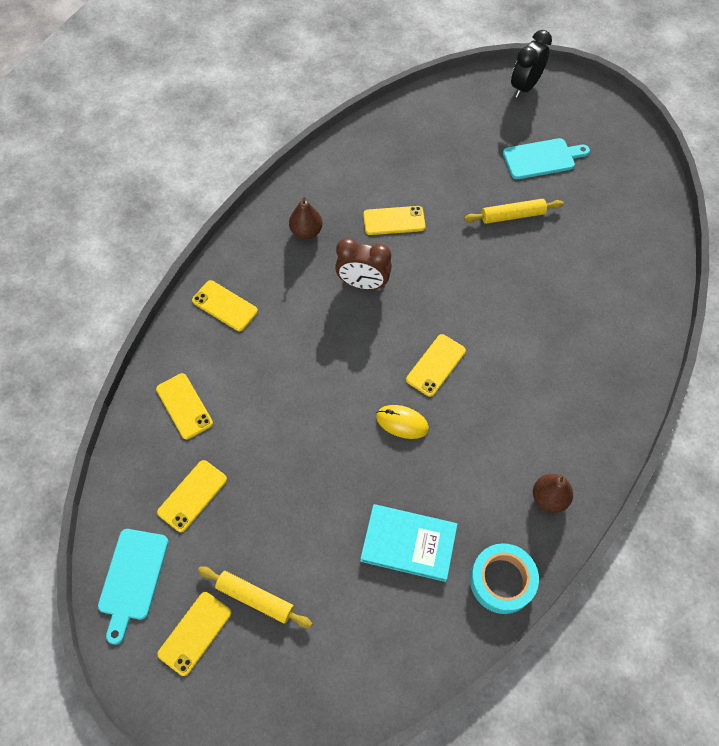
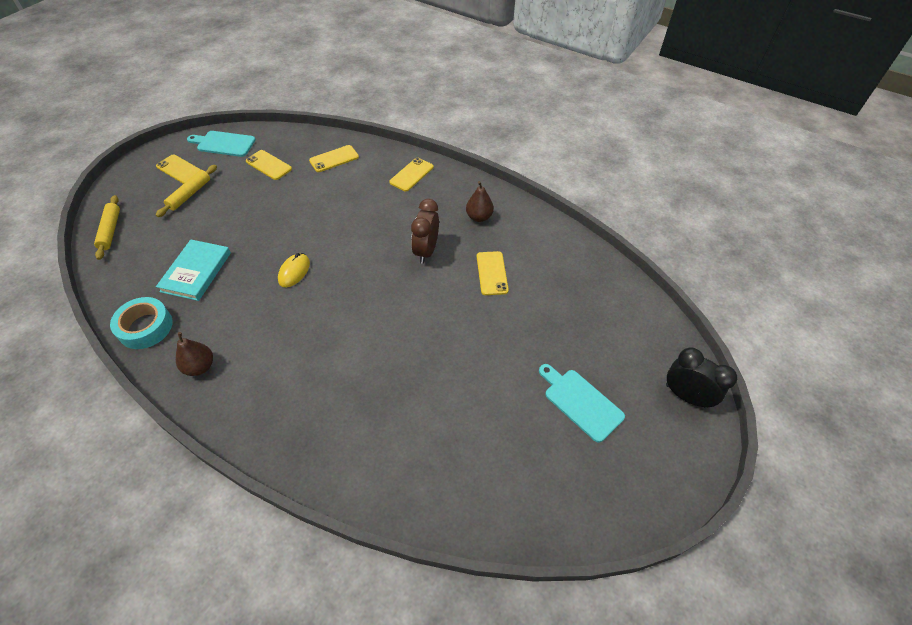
camera: 90 degrees right, 10 degrees down
yellow phone [406,334,466,397] -> none
yellow rolling pin [464,199,564,224] -> yellow rolling pin moved to [94,195,120,260]
turquoise cutting board [503,138,590,179] -> turquoise cutting board turned 150 degrees clockwise [539,364,625,443]

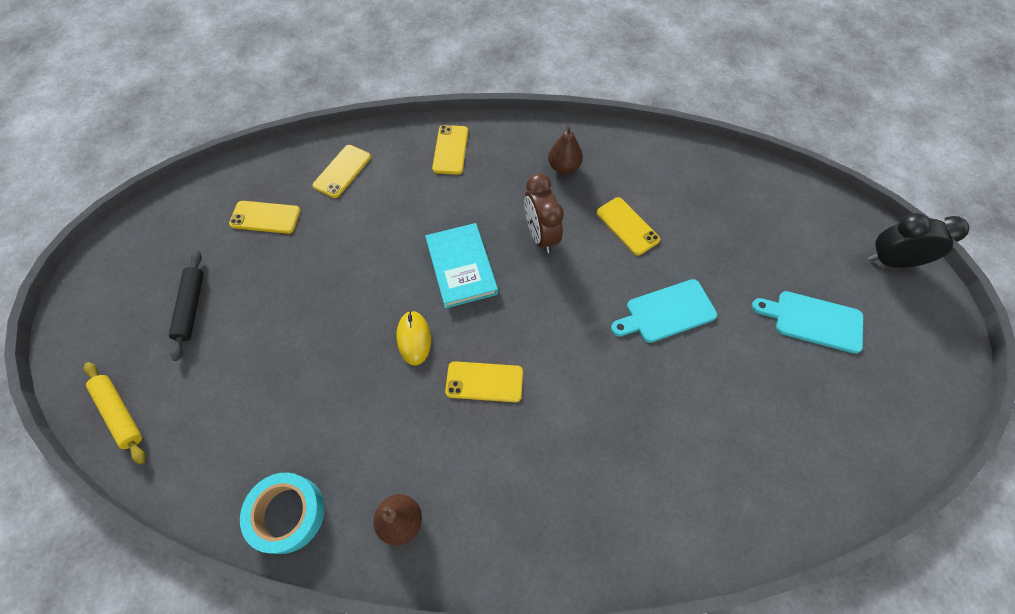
camera: 30 degrees left, 10 degrees up
yellow phone [156,155,201,184] -> yellow phone moved to [445,361,523,402]
yellow rolling pin [156,165,217,217] -> black rolling pin [169,251,204,361]
turquoise book [156,239,231,301] -> turquoise book moved to [425,223,498,309]
turquoise cutting board [187,131,256,157] -> turquoise cutting board moved to [611,279,717,343]

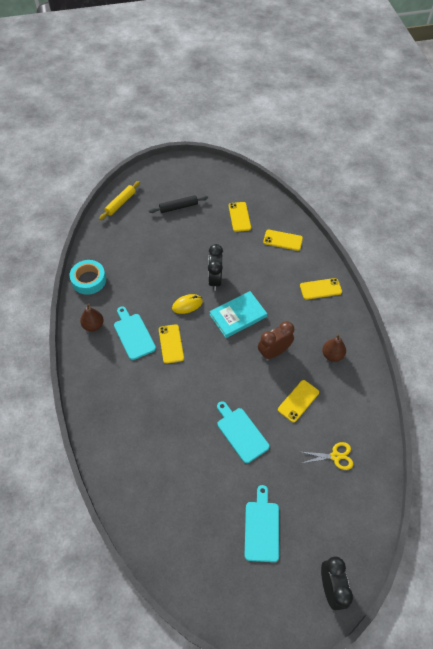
camera: 75 degrees right, 5 degrees down
none -> turquoise cutting board [114,306,156,360]
none -> black clock [208,244,223,291]
none -> yellow scissors [302,442,354,470]

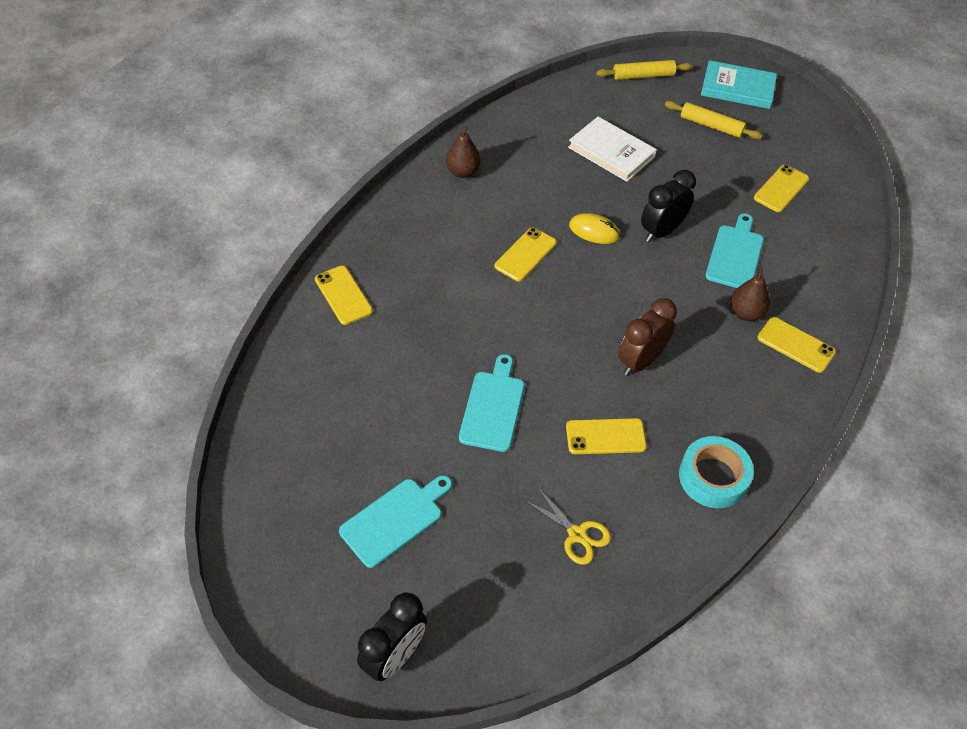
camera: 45 degrees right, 5 degrees down
turquoise tape [70,260,106,295] -> turquoise tape moved to [679,436,754,508]
turquoise cutting board [114,306,156,360] -> turquoise cutting board moved to [705,214,764,288]
black rolling pin [148,195,208,213] -> yellow rolling pin [665,101,763,139]
turquoise book [209,291,267,338] -> turquoise book moved to [701,60,777,109]
brown clock [258,321,294,360] -> brown clock turned 60 degrees counterclockwise [618,298,677,376]
yellow phone [263,230,303,251] -> yellow phone moved to [315,266,373,325]
brown pear [322,334,346,362] -> brown pear moved to [730,267,770,321]
none -> white book [568,117,657,182]

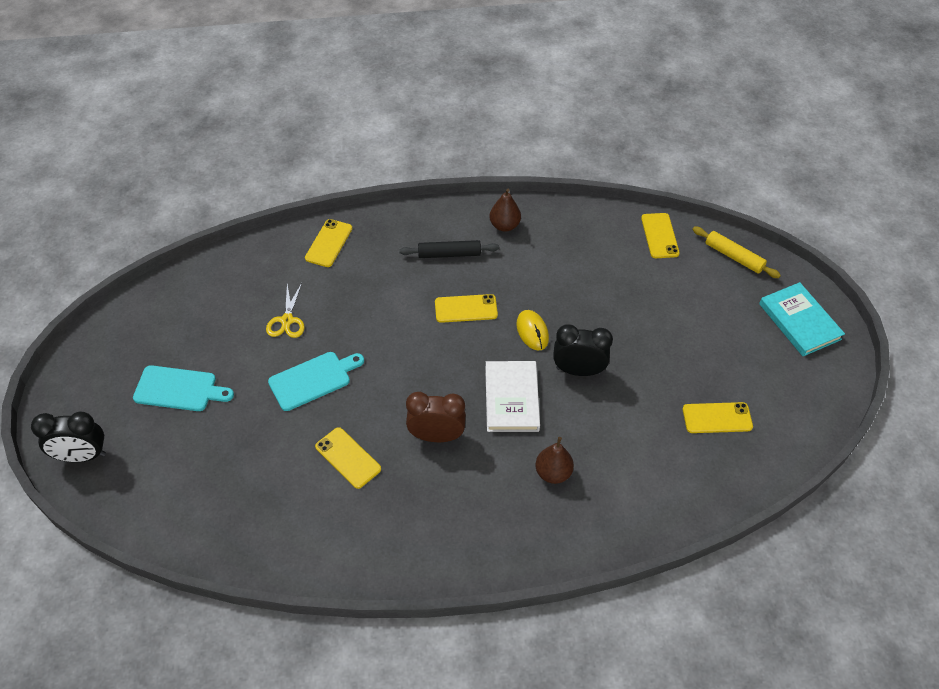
camera: 50 degrees right, 0 degrees up
yellow scissors [524,487,611,565] -> yellow scissors moved to [266,283,305,338]
white book [568,117,657,182] -> white book moved to [485,361,540,432]
yellow rolling pin [665,101,763,139] -> none
turquoise tape [679,436,754,508] -> none
turquoise cutting board [705,214,764,288] -> none
yellow phone [758,317,836,373] -> yellow phone moved to [641,213,680,258]
none -> black rolling pin [399,240,499,258]

